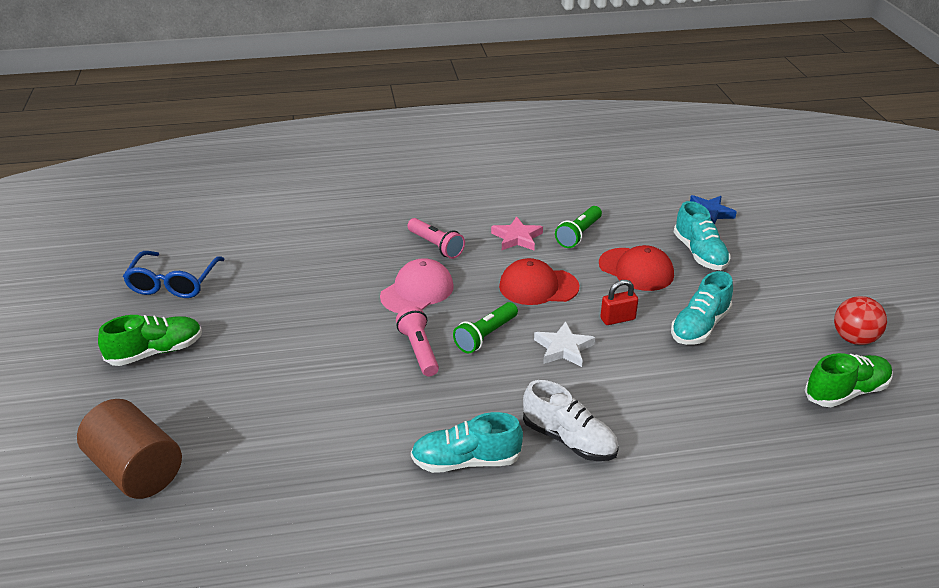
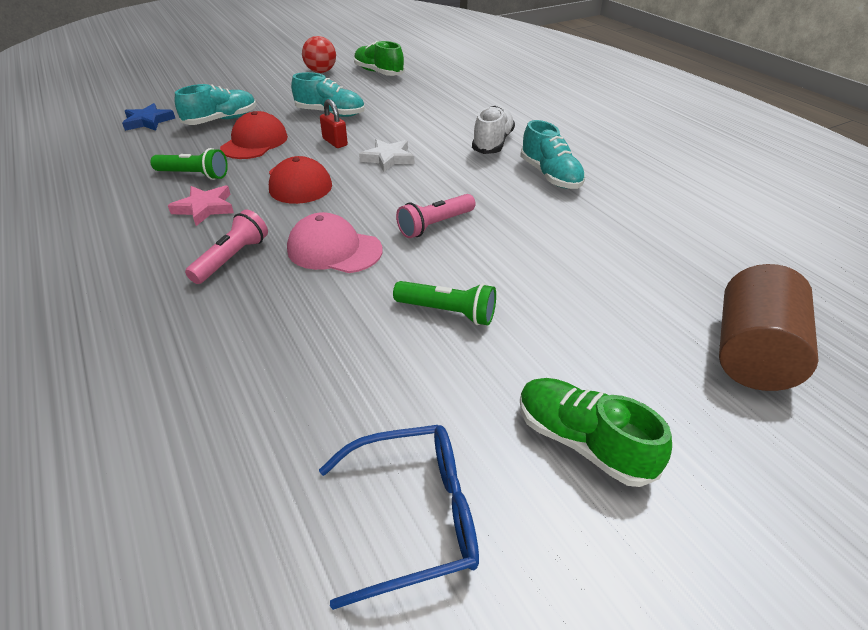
camera: 110 degrees left, 5 degrees up
green flashlight [453,302,518,354] -> green flashlight moved to [393,281,496,325]

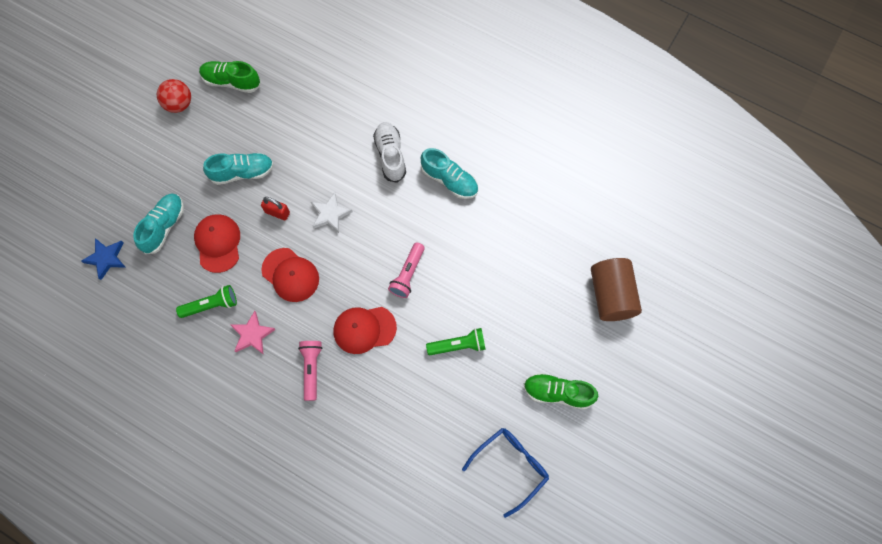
camera: 30 degrees left, 30 degrees up
pink cap [287,212,382,273] -> red cap [334,307,397,354]

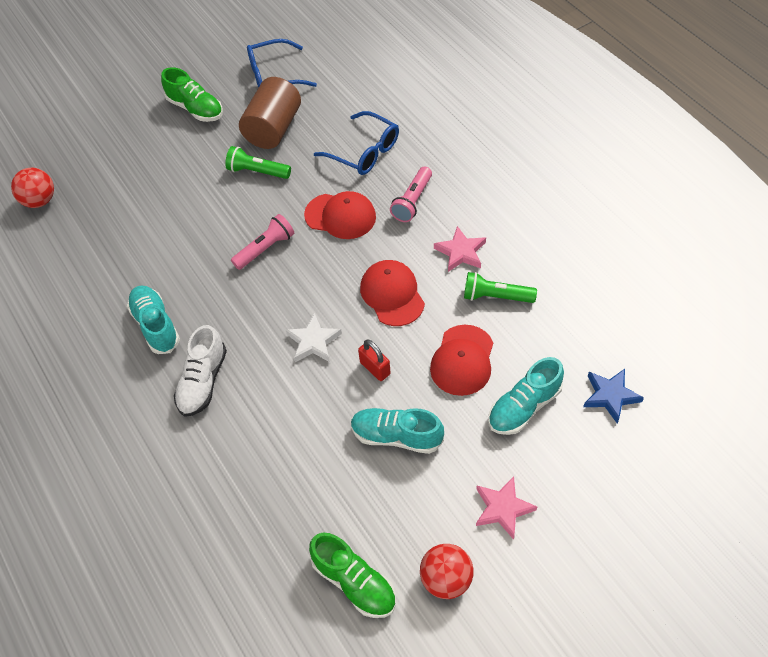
camera: 150 degrees left, 15 degrees down
brown cylinder [591,258,642,321] -> brown cylinder moved to [239,77,301,149]
none -> red ball [11,168,54,208]
none -> blue glasses [314,111,399,175]
none -> pink star [476,476,537,540]

